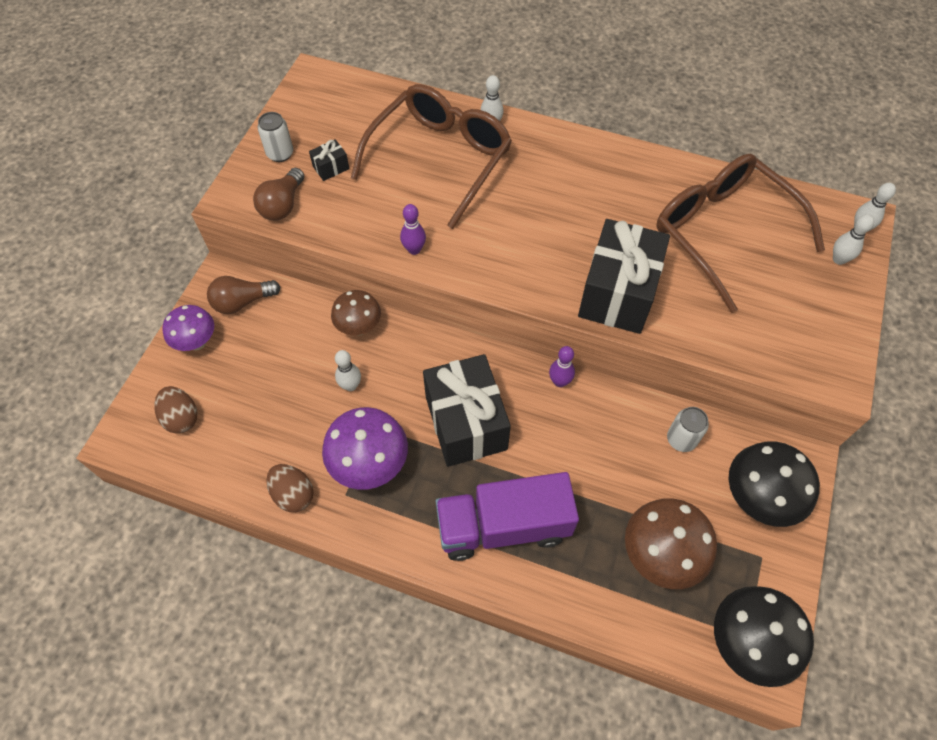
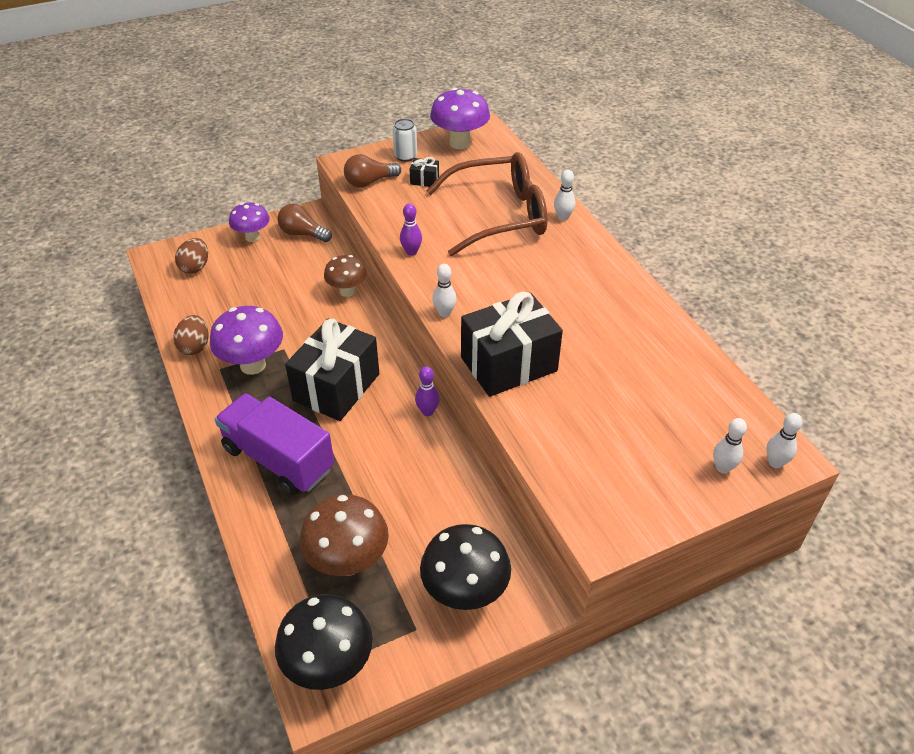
camera: 45 degrees right, 15 degrees down
white bowling pin [335,350,361,391] -> white bowling pin moved to [432,264,457,317]
brown glasses [656,154,825,313] -> none
white can [667,407,709,452] -> none
none -> purple mushroom [430,88,490,149]

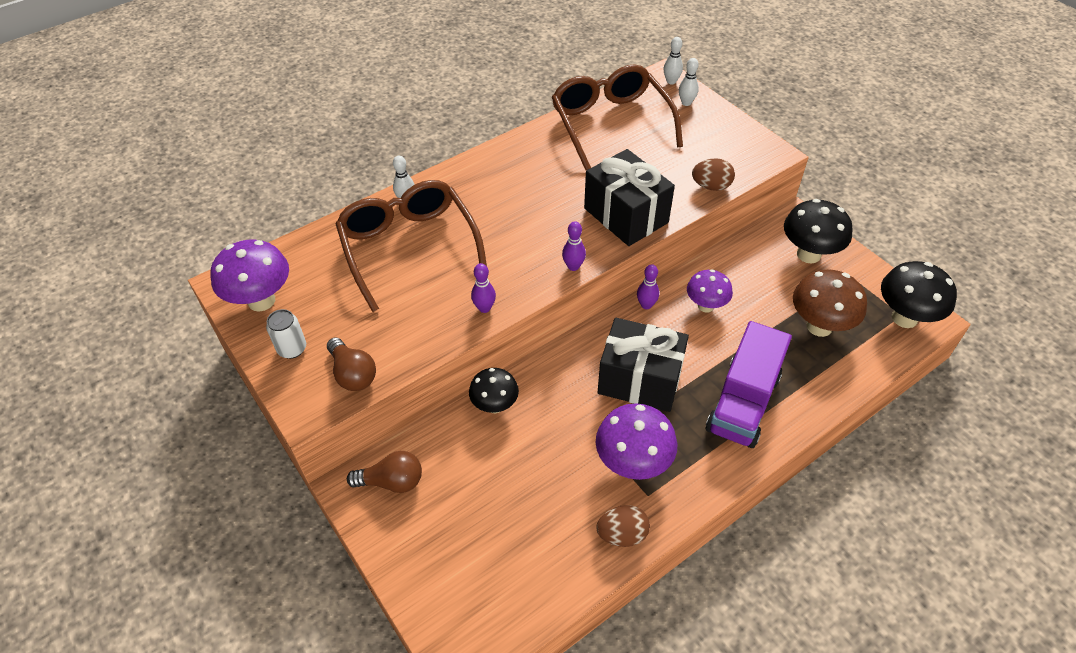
camera: 100 degrees left, 5 degrees up
brown egg [175,238,208,274] -> brown egg moved to [692,158,735,191]
purple mushroom [229,203,270,242] -> purple mushroom moved to [687,269,733,313]
brown light bulb [277,204,332,242] -> brown light bulb turned 105 degrees counterclockwise [347,451,422,493]
brown mushroom [324,255,367,297] -> black mushroom [469,368,519,413]
black gift [410,157,439,187] -> none
white bowling pin [432,264,457,317] -> purple bowling pin [562,221,586,271]
none -> brown glasses [552,64,683,170]

